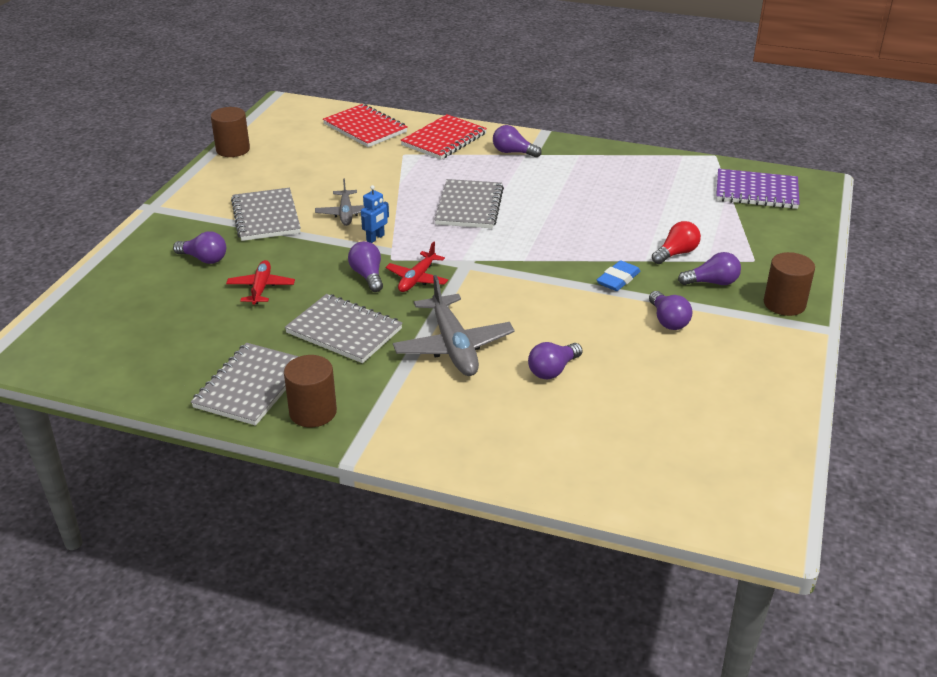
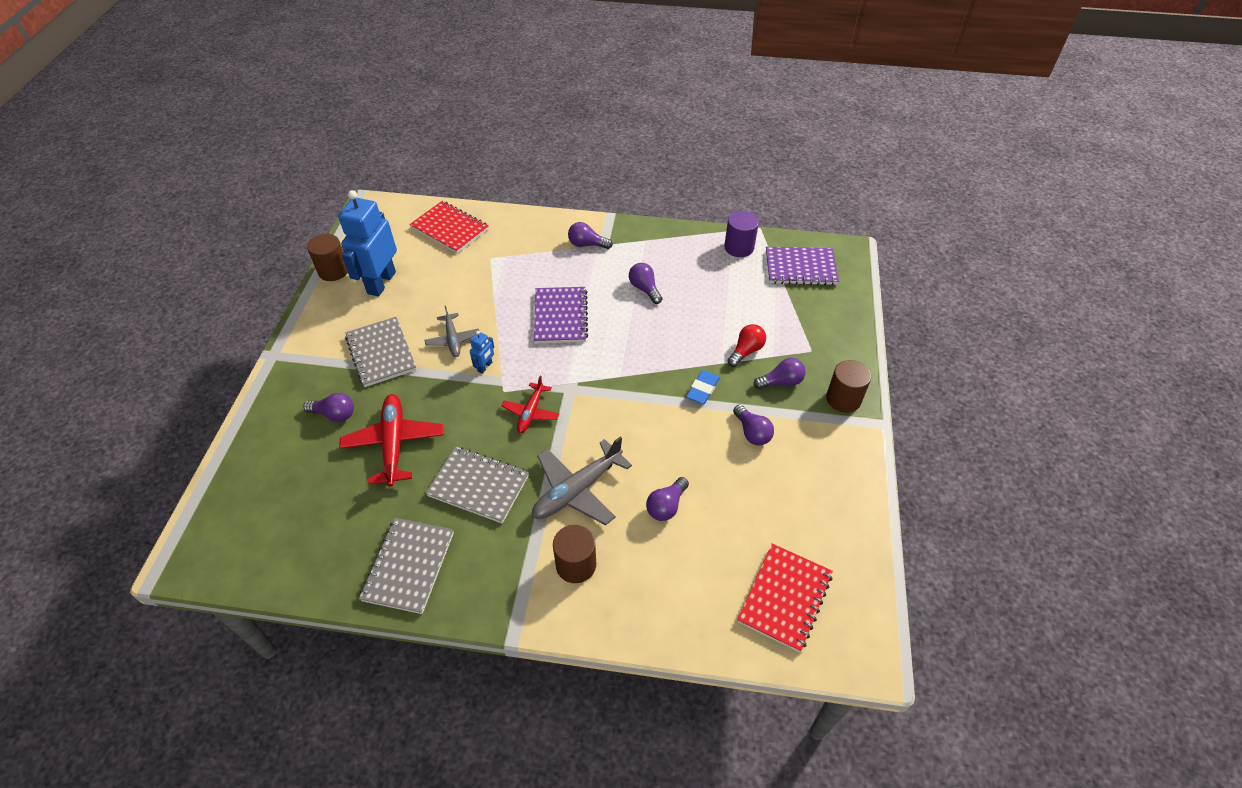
camera: 10 degrees left, 15 degrees up
red plane [226,260,295,305] -> red plane [339,394,443,487], size x1.68
brown cylinder [284,355,337,427] -> brown cylinder moved to [553,525,596,583]
purple light bulb [348,241,383,292] -> purple light bulb moved to [629,263,662,304]
grey plane [393,275,515,376] -> grey plane turned 75 degrees clockwise [532,436,632,525]
red notebook [400,114,487,160] -> red notebook moved to [737,544,833,652]
grey notebook [434,179,504,228] -> purple notebook [534,287,588,344]
none -> blue robot [338,190,397,297]
none -> purple cylinder [724,211,759,257]

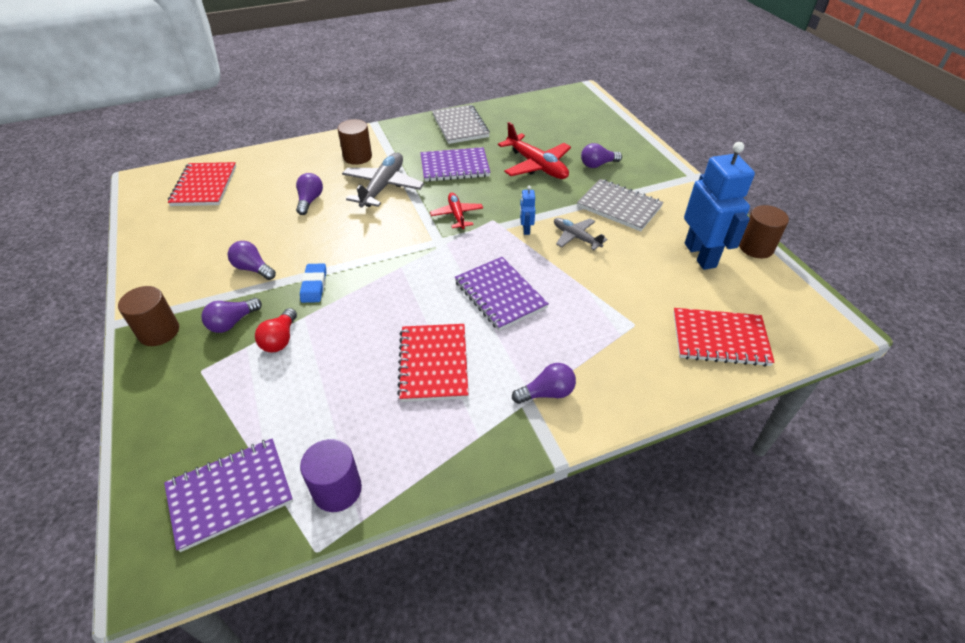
camera: 150 degrees right, 5 degrees down
grey notebook [426,446,529,523] -> purple notebook [420,147,491,182]
purple light bulb [629,263,662,304] -> red notebook [397,324,468,402]

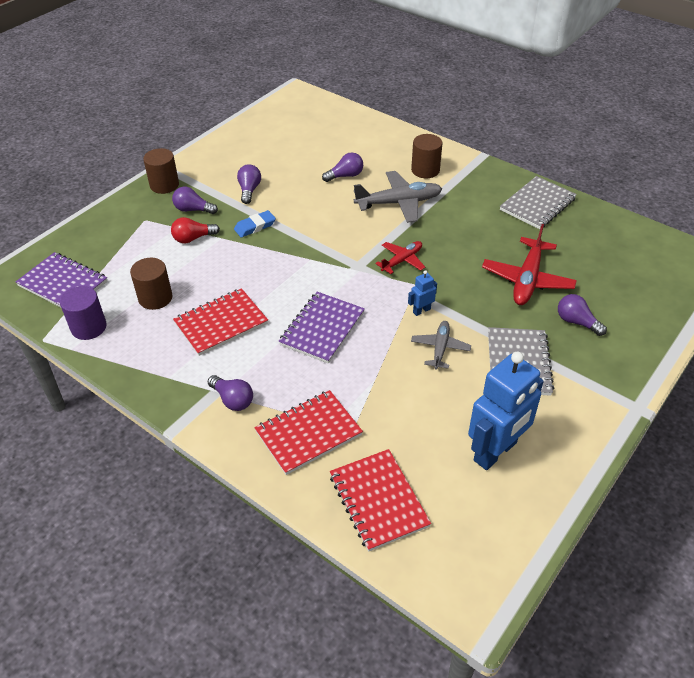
camera: 60 degrees right, 0 degrees up
red notebook [168,162,236,206] -> red notebook moved to [255,390,363,475]
purple notebook [420,147,491,182] -> none
brown cylinder [739,205,789,258] -> brown cylinder moved to [130,258,173,310]

